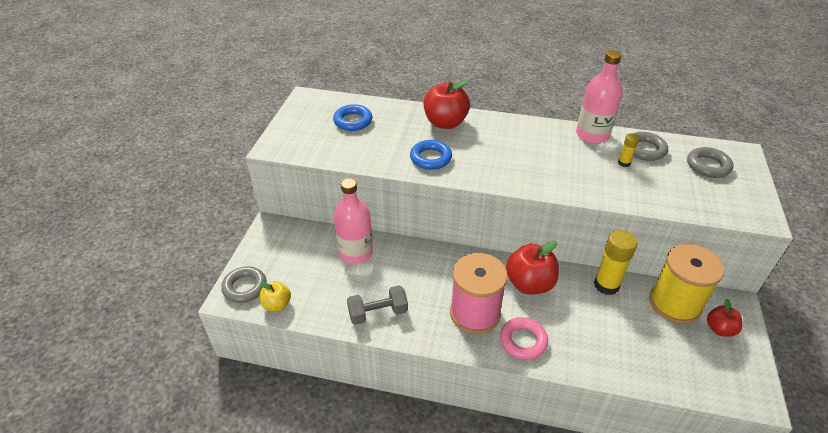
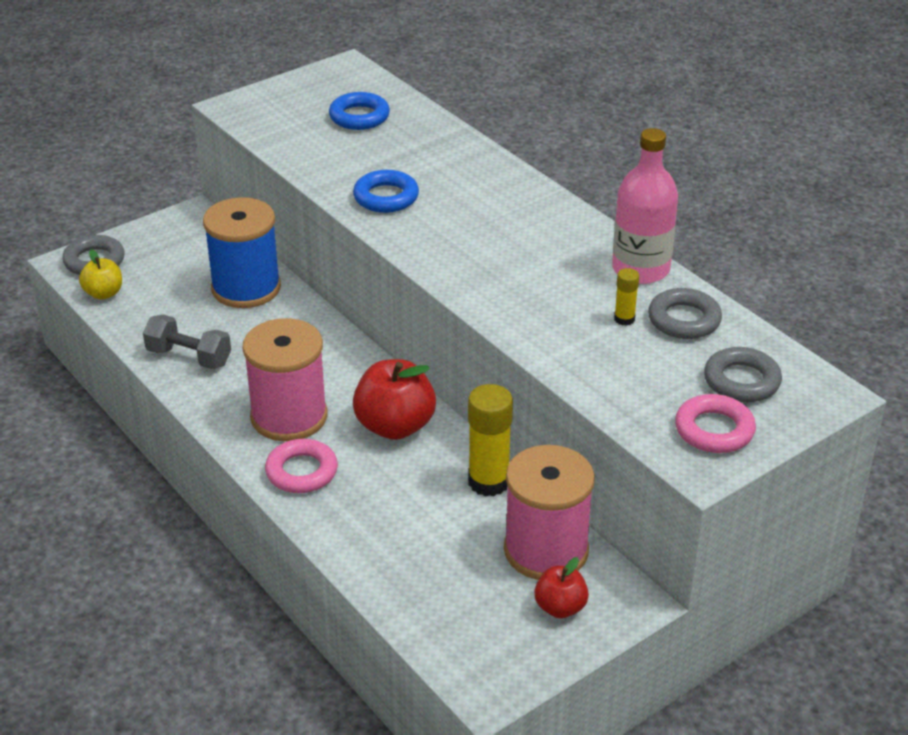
camera: 40 degrees right, 5 degrees down
pink bottle [334,178,373,264] -> blue spool [203,197,281,308]
red apple [423,80,470,129] -> none
yellow spool [649,244,725,324] -> pink spool [504,445,595,580]
none -> pink ring [675,394,756,453]

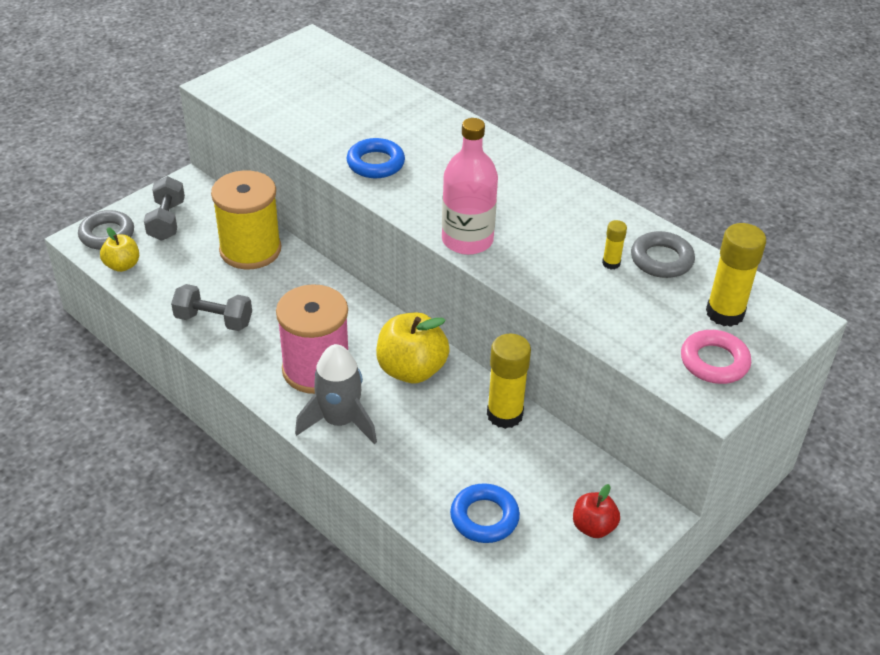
camera: 10 degrees left, 5 degrees up
blue spool [203,197,281,308] -> yellow spool [211,170,281,269]
pink ring [265,439,338,493] -> grey rocket [295,344,377,444]
blue ring [329,92,390,130] -> blue ring moved to [450,483,520,543]
red apple [353,359,436,440] -> yellow apple [376,312,450,383]
pink spool [504,445,595,580] -> none
pink bottle [612,128,678,284] -> pink bottle moved to [442,118,498,255]
grey ring [704,347,782,402] -> yellow glue stick [706,223,766,327]
none -> grey dumbbell [144,176,185,241]

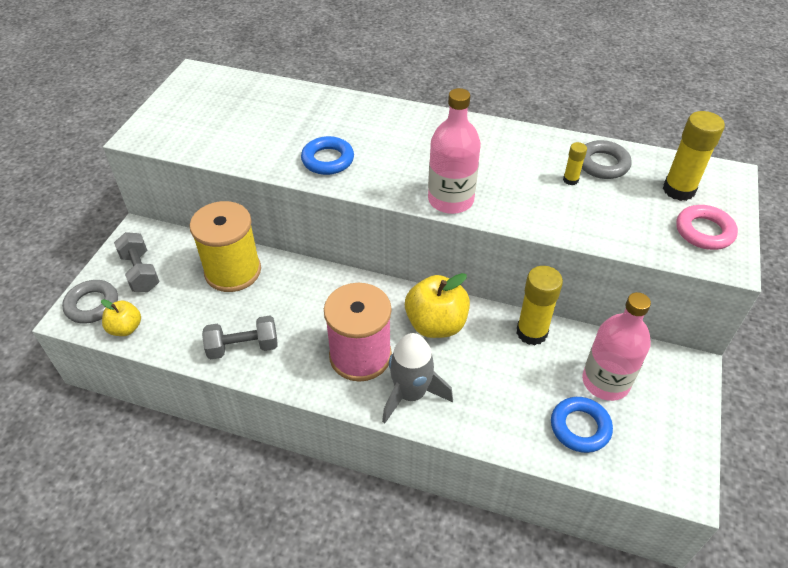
camera: 25 degrees left, 5 degrees up
red apple [573,484,620,538] -> none
none -> pink bottle [582,292,651,401]

